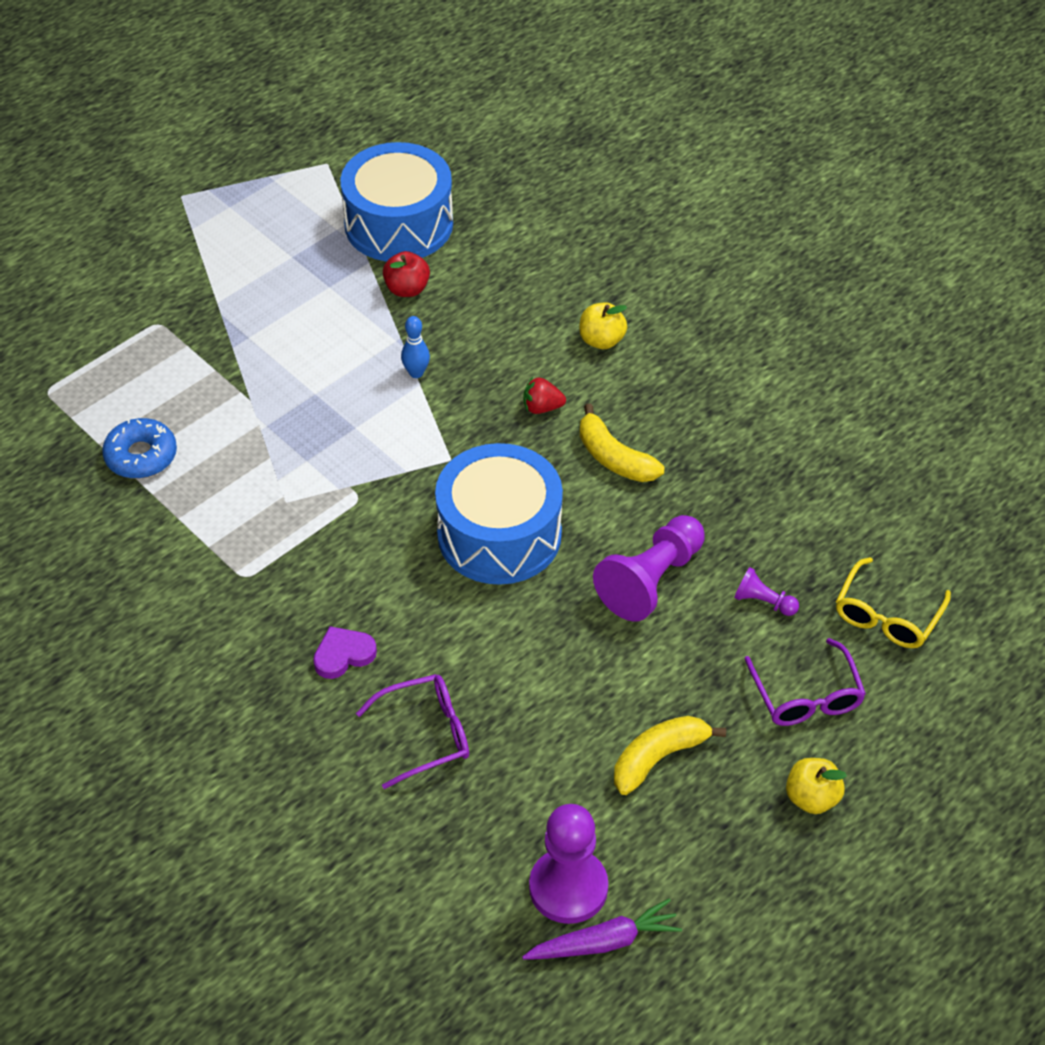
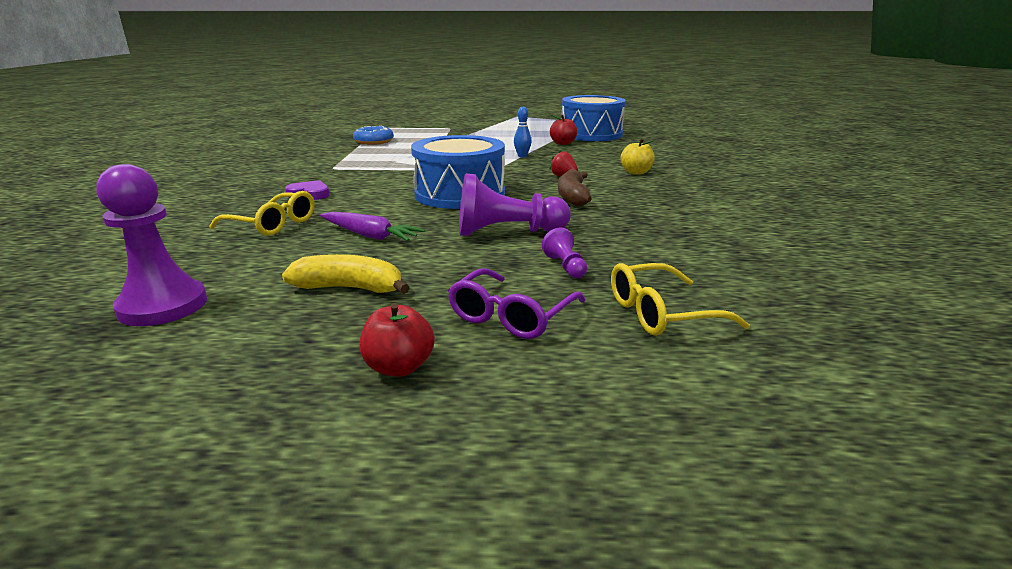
camera: 45 degrees right, 25 degrees down
purple glasses [356,674,469,789] -> yellow glasses [210,191,315,236]
purple carrot [522,899,682,960] -> purple carrot moved to [320,212,425,241]
yellow banana [580,404,664,482] -> brown banana [558,169,592,207]
yellow apple [786,758,847,814] -> red apple [360,303,435,377]

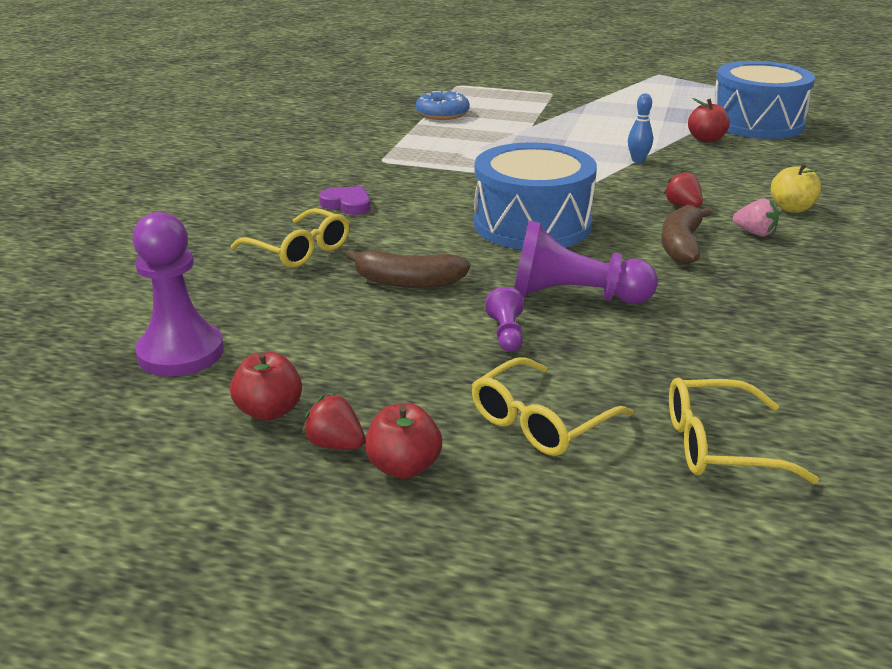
camera: 15 degrees right, 5 degrees up
yellow banana [282,254,410,294] -> none
purple carrot [320,212,425,241] -> brown banana [346,249,470,288]
purple glasses [448,268,586,339] -> yellow glasses [472,357,633,456]
purple pawn [542,227,587,278] -> purple pawn moved to [485,287,524,352]
none -> red apple [230,352,302,421]
none -> red strawberry [302,394,365,449]
none -> pink strawberry [733,199,779,236]

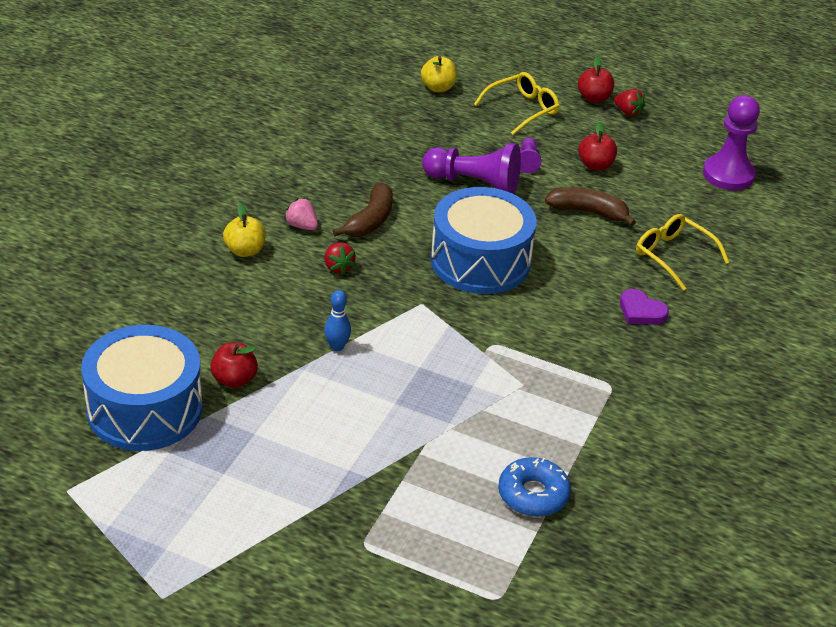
camera: 175 degrees left, 10 degrees up
red apple [230,352,302,421] -> red apple moved to [578,122,617,171]
yellow glasses [669,378,819,484] -> yellow apple [421,56,457,92]

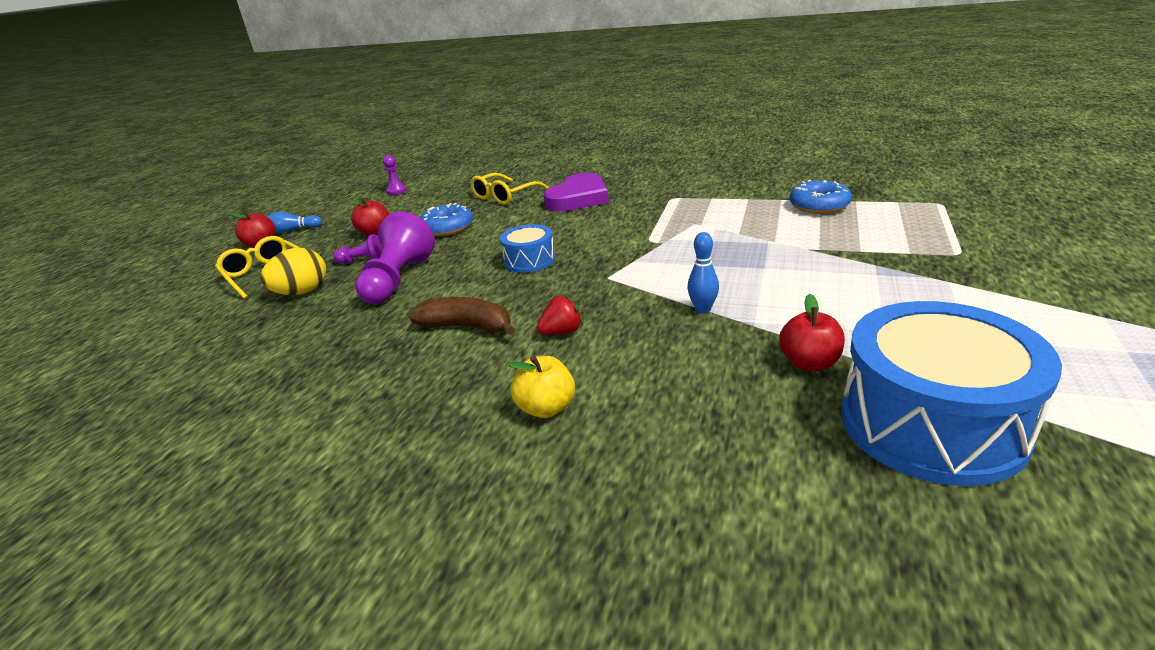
camera: 90 degrees left, 10 degrees down
pink strawberry [284,198,318,230] -> none
yellow apple [421,56,457,92] -> none
blue drum [431,187,537,294] -> blue drum [500,224,555,273], size x0.50
brown banana [545,187,636,226] -> blue donut [420,203,473,236]
red strawberry [614,89,645,117] -> blue bowling pin [267,212,322,233]
purple heart [620,289,669,325] -> purple heart [544,173,609,212], size x1.75
purple pawn [703,95,760,191] -> purple pawn [383,155,407,195], size x0.49
none -> yellow egg [260,248,326,295]

